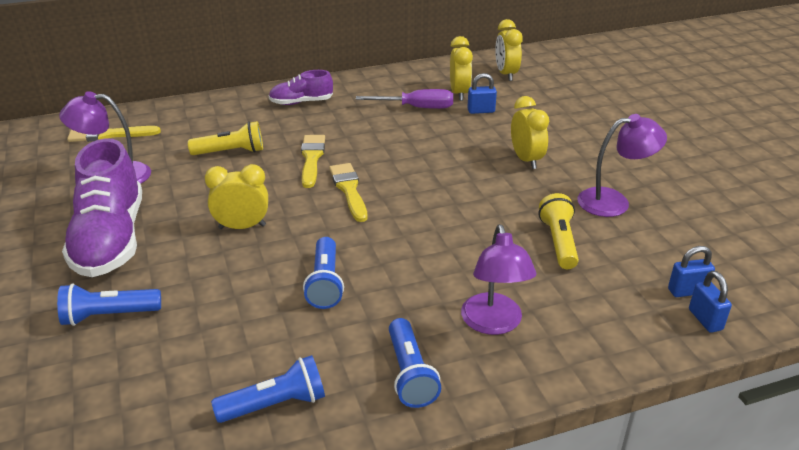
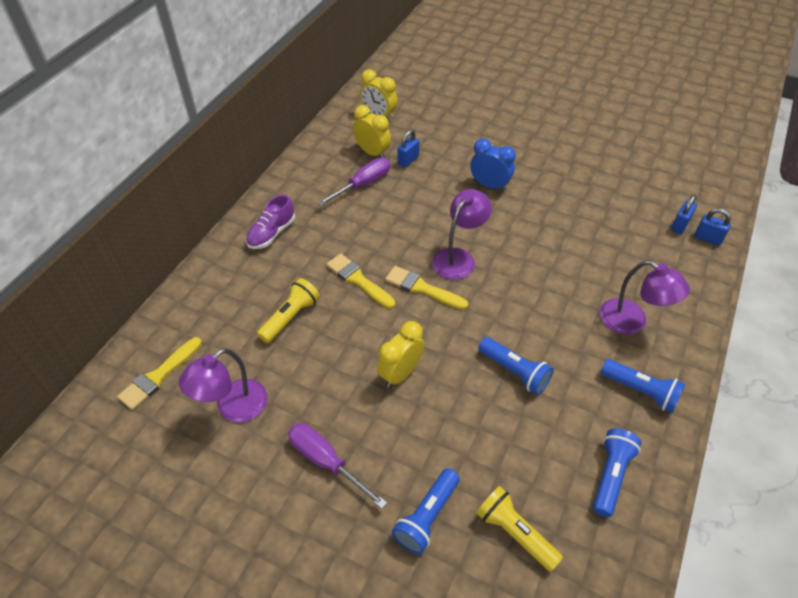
camera: 45 degrees left, 15 degrees up
purple shoe [62,138,142,277] -> purple screwdriver [288,423,387,509]
yellow clock [511,96,549,169] -> blue clock [471,139,516,191]
yellow flashlight [539,193,579,269] -> yellow flashlight moved to [476,486,563,572]
purple lamp [577,114,667,217] -> purple lamp moved to [432,189,492,280]

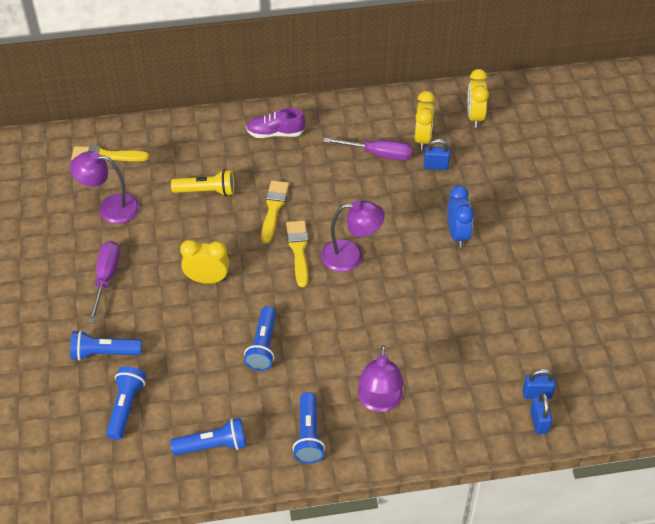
camera: 55 degrees right, 0 degrees up
yellow flashlight [476,486,563,572] -> blue flashlight [106,366,146,440]

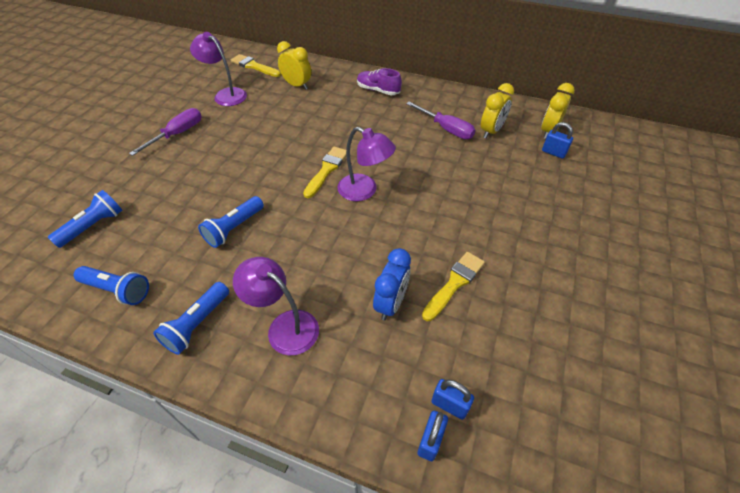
camera: 30 degrees right, 0 degrees up
blue flashlight [70,330,142,361] -> none
yellow flashlight [171,169,234,196] -> none
yellow clock [180,239,229,284] -> yellow clock moved to [277,41,311,89]
yellow brush [261,180,289,243] -> yellow brush moved to [422,252,485,321]
purple lamp [358,345,404,412] -> purple lamp turned 90 degrees clockwise [233,257,319,355]
blue padlock [424,139,450,170] -> blue padlock moved to [542,122,573,158]
blue clock [447,185,474,248] -> blue clock moved to [373,248,411,321]

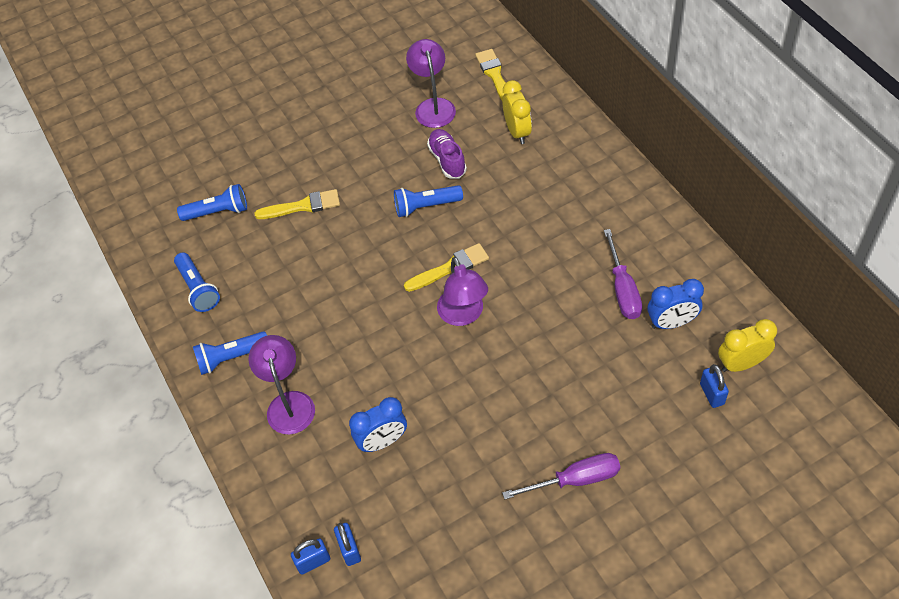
camera: 45 degrees right, 5 degrees up
purple screwdriver [129,108,202,156] -> purple screwdriver moved to [502,453,620,500]
blue flashlight [198,196,264,248] -> blue flashlight moved to [394,185,463,217]
purple shoe [357,68,402,95] -> purple shoe moved to [427,129,467,179]
yellow brush [422,252,485,321] -> yellow brush moved to [254,189,340,219]
yellow clock [481,83,514,138] -> blue clock [648,279,704,329]

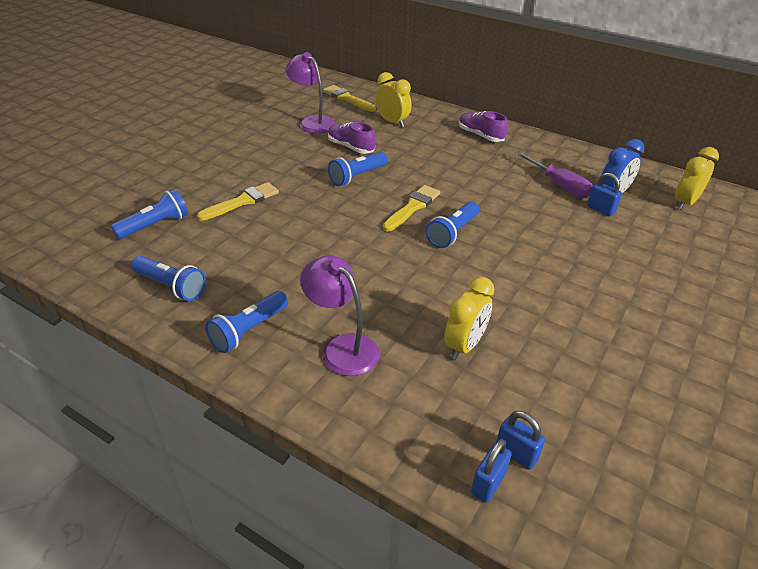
camera: 35 degrees left, 15 degrees down
blue clock [349,397,407,452] -> yellow clock [444,276,494,360]
purple lamp [437,257,488,326] -> blue flashlight [426,202,479,248]
purple screwdriver [502,453,620,500] -> none
blue padlock [700,364,729,408] -> blue padlock moved to [587,173,622,216]
none -> purple shoe [459,111,508,142]

